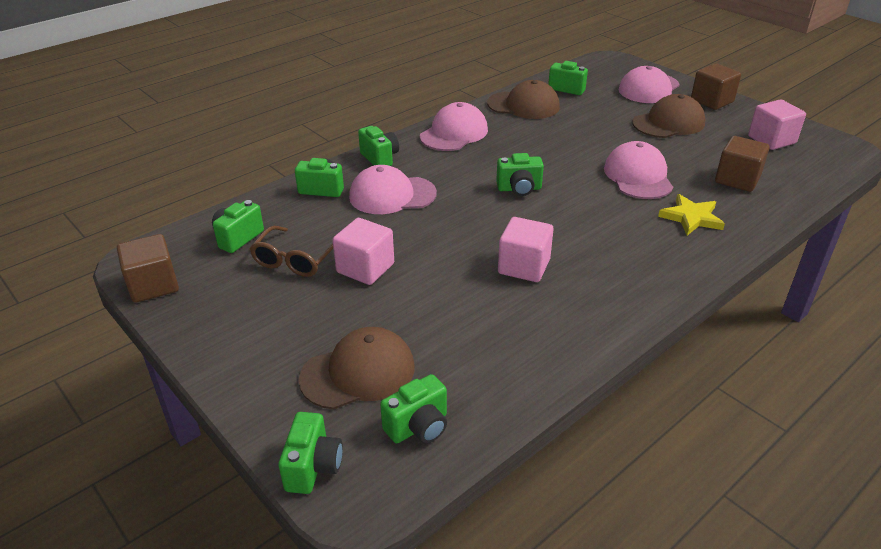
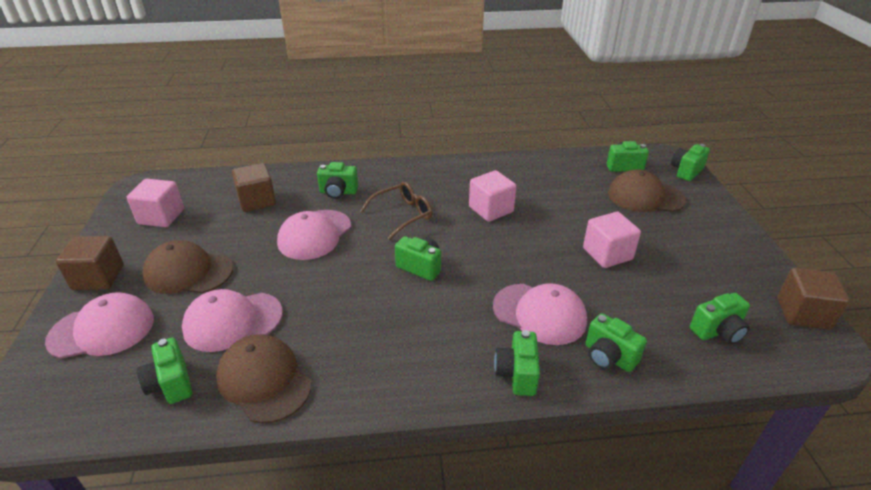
camera: 145 degrees left, 0 degrees up
brown glasses [250,226,333,277] -> brown glasses moved to [360,182,433,240]
pink cap [420,102,488,151] -> pink cap moved to [182,289,283,352]
yellow star [658,194,725,235] -> green camera [317,162,358,199]

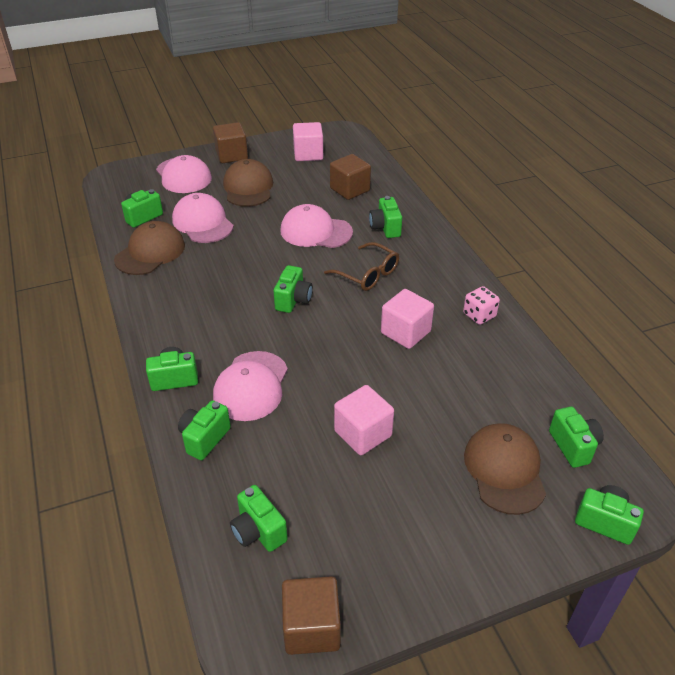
camera: 75 degrees right, 5 degrees up
none -> pink dice [463,286,500,325]

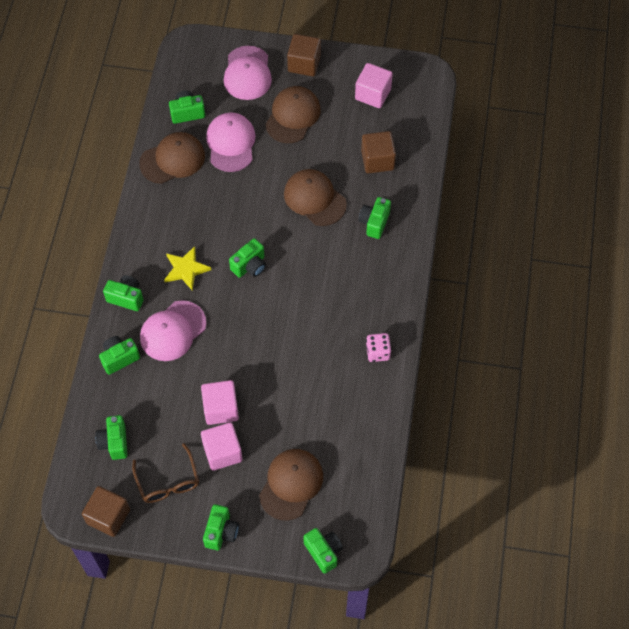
camera: 30 degrees right, 20 degrees up
pink cap [280,204,353,248] -> brown cap [284,169,347,226]
brown glasses [324,242,399,291] -> brown glasses moved to [132,443,199,503]
pink cube [381,289,434,349] -> pink cube moved to [201,422,243,471]
green camera [549,406,604,468] -> green camera moved to [203,504,239,550]
none -> yellow star [164,246,211,291]

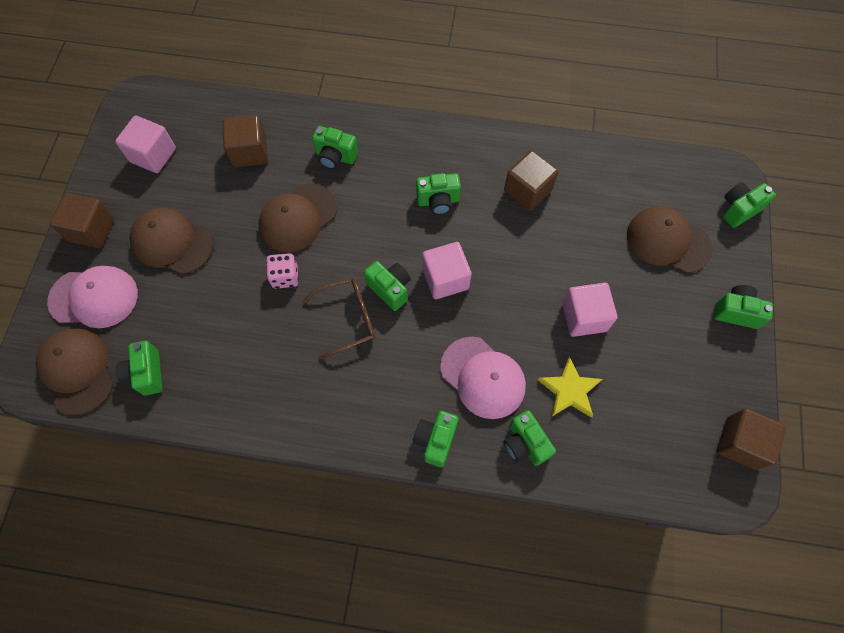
camera: 90 degrees left, 5 degrees up
green camera [95,415,128,460] -> green camera moved to [416,173,461,215]
brown glasses [132,443,199,503] -> brown glasses moved to [301,277,375,359]
brown cap [139,132,205,184] -> brown cap moved to [36,328,114,415]
yellow star [164,246,211,291] -> yellow star moved to [538,357,602,418]
pink cube [201,422,243,471] -> pink cube moved to [422,242,472,299]
pink cap [206,112,256,172] -> none
pink dice [366,333,391,362] -> pink dice moved to [266,253,299,289]
none -> brown cube [504,150,559,211]

